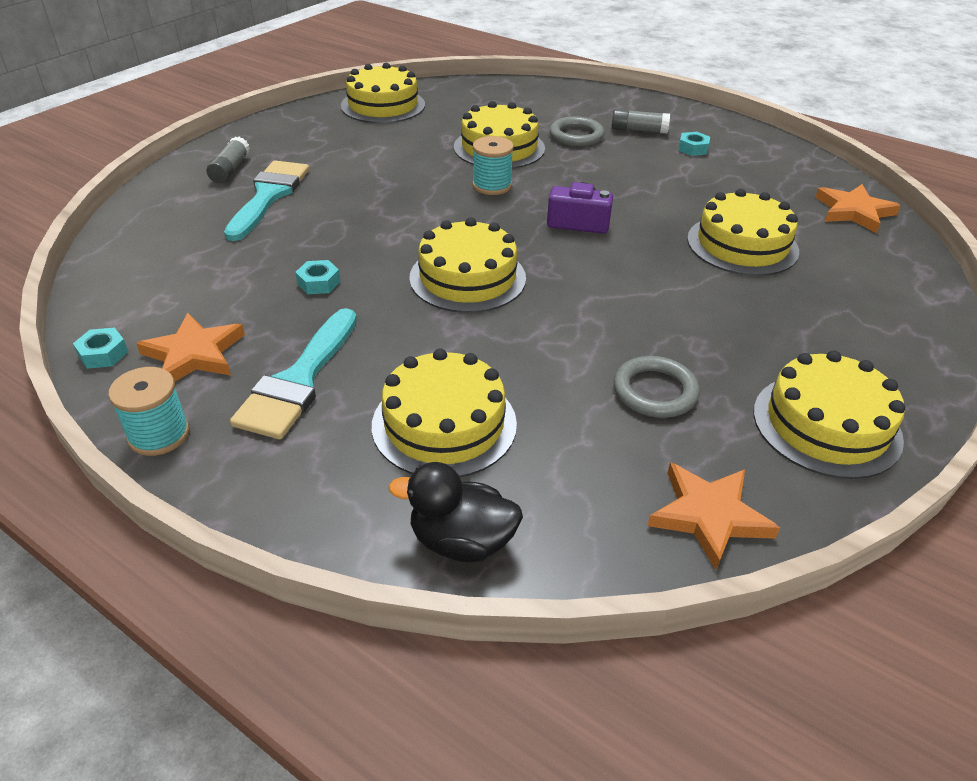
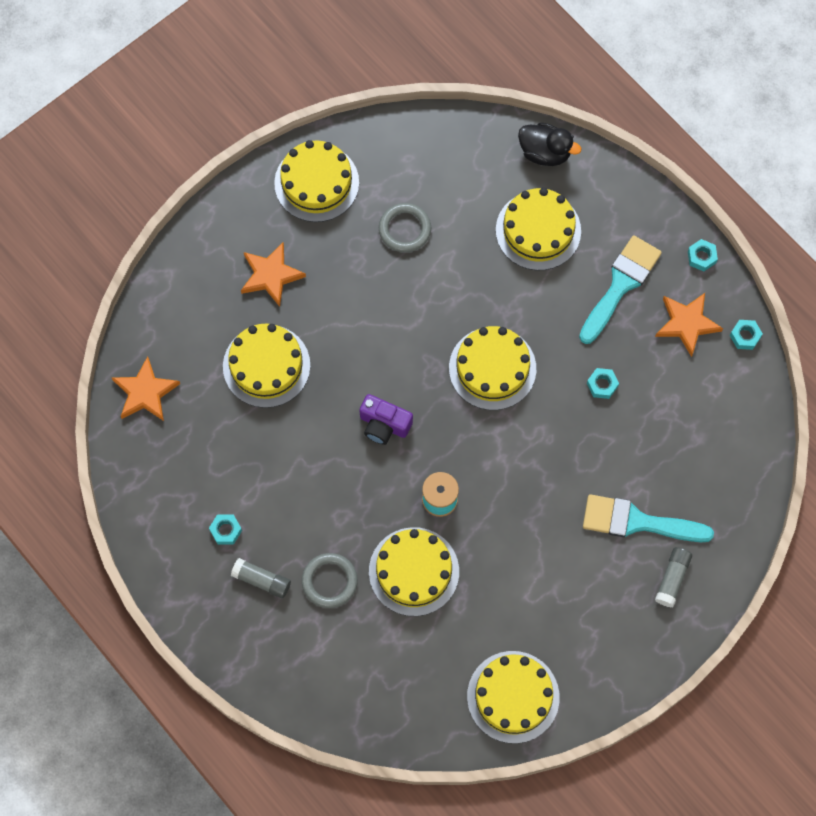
camera: 165 degrees left, 30 degrees up
turquoise spool [108,367,190,456] -> turquoise nut [688,239,718,271]
turquoise brush [224,161,309,241] -> turquoise brush turned 75 degrees clockwise [583,494,714,542]
orange star [647,462,780,570] -> orange star moved to [241,243,306,307]

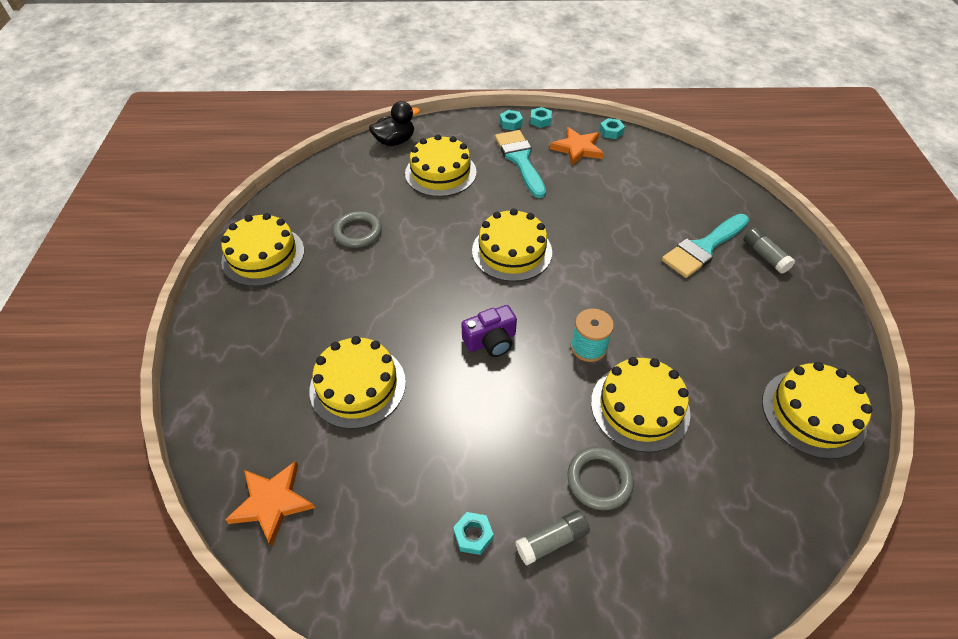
camera: 50 degrees left, 20 degrees down
orange star [241,243,306,307] -> none
turquoise nut [587,368,619,399] -> turquoise nut moved to [500,110,523,130]

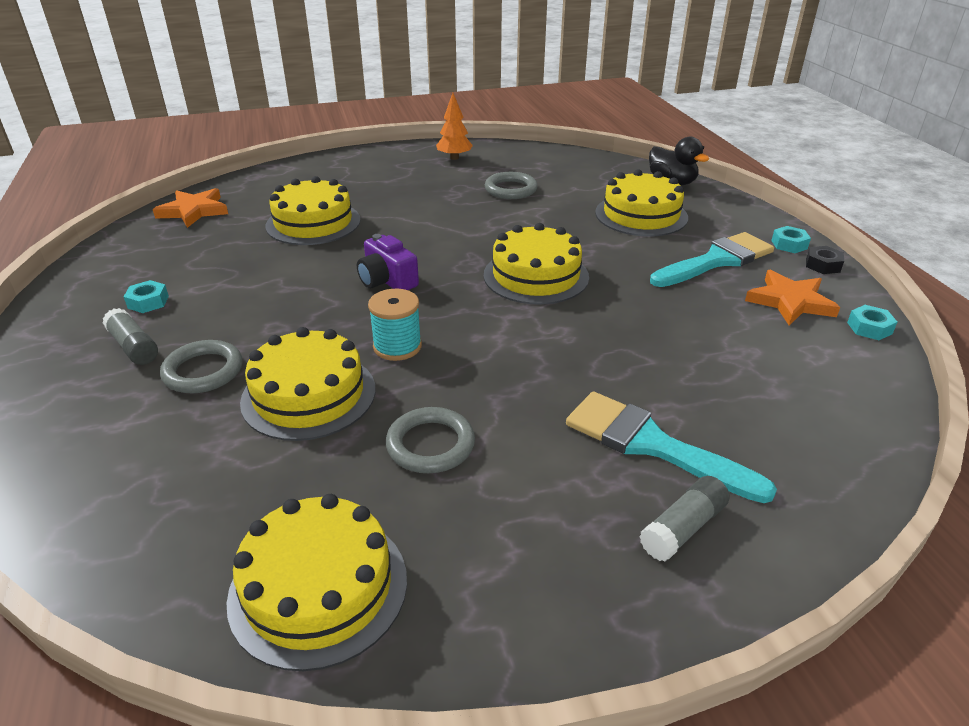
camera: 75 degrees right, 15 degrees down
yellow cake [221,213,304,286] -> orange tree [436,93,473,160]
turquoise nut [530,107,552,128] -> black nut [806,246,844,274]
none -> grey ring [386,407,475,473]

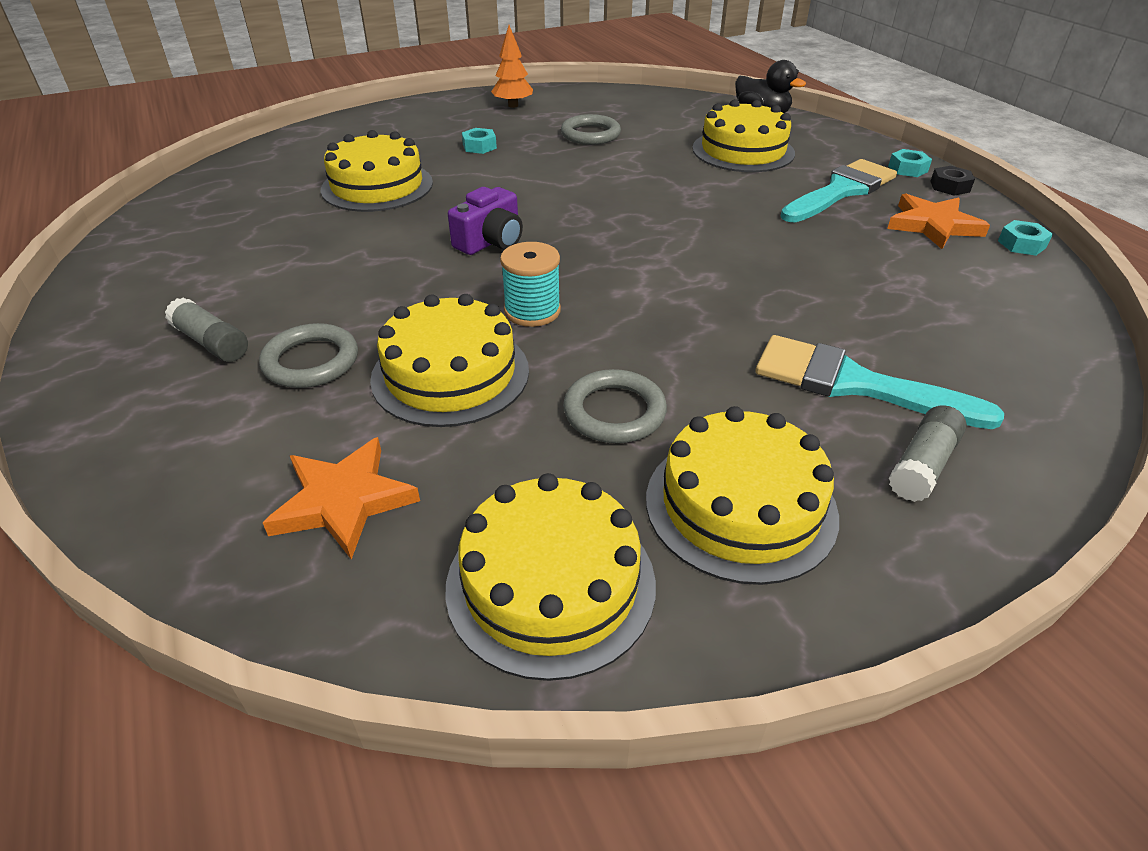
camera: 10 degrees left, 5 degrees up
turquoise nut [124,280,169,313] -> turquoise nut moved to [462,128,497,154]
orange star [153,188,228,228] -> orange star moved to [263,437,420,560]
purple camera [357,234,419,290] -> purple camera turned 90 degrees counterclockwise [448,187,523,255]
yellow cake [484,223,589,305] -> yellow cake moved to [646,406,839,585]

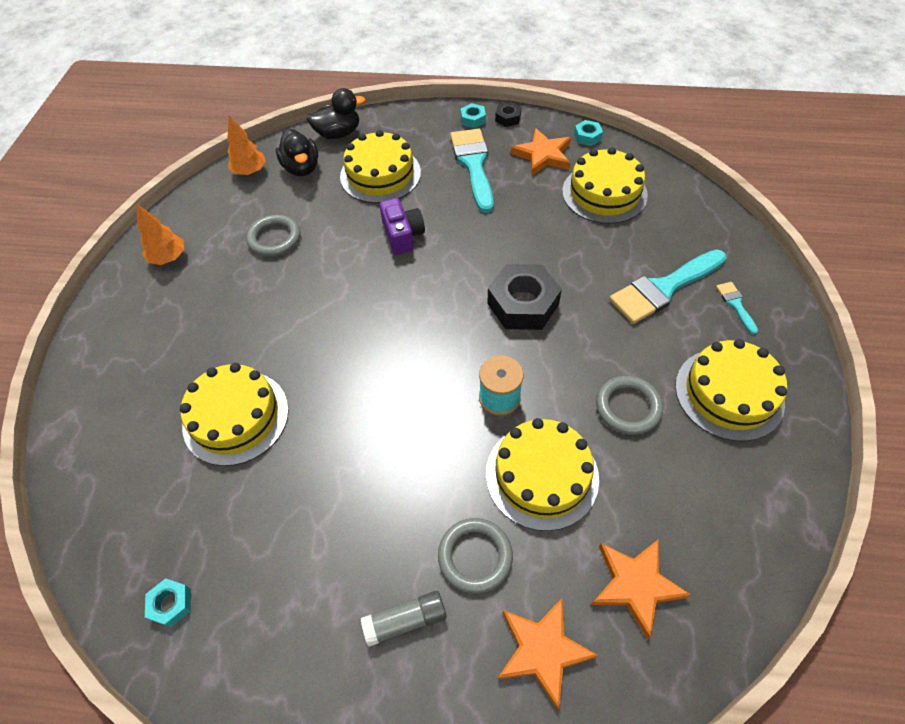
camera: 55 degrees left, 15 degrees up
yellow cake [445,473,656,681] -> yellow cake moved to [562,147,648,224]
purple camera [448,187,523,255] -> purple camera moved to [380,198,425,255]
turquoise nut [462,128,497,154] -> turquoise nut moved to [145,578,191,627]
grey glue stick [889,405,967,502] -> turquoise brush [716,282,758,335]
none -> orange tree [227,115,266,175]
none -> black duck [276,129,318,176]
none -> black nut [487,264,562,330]
none -> orange star [498,598,599,710]

